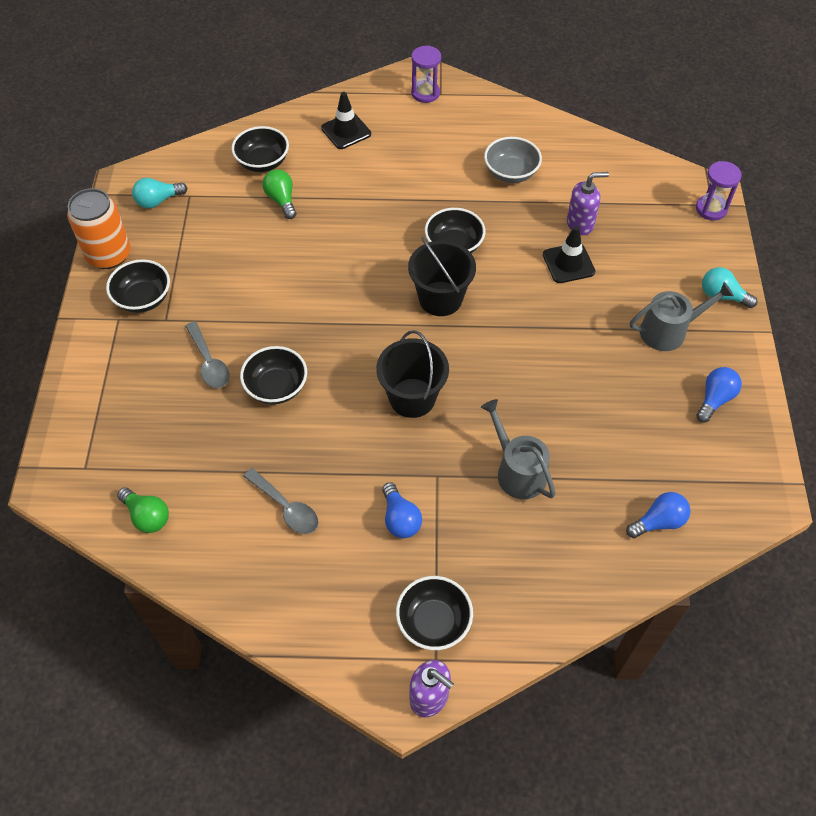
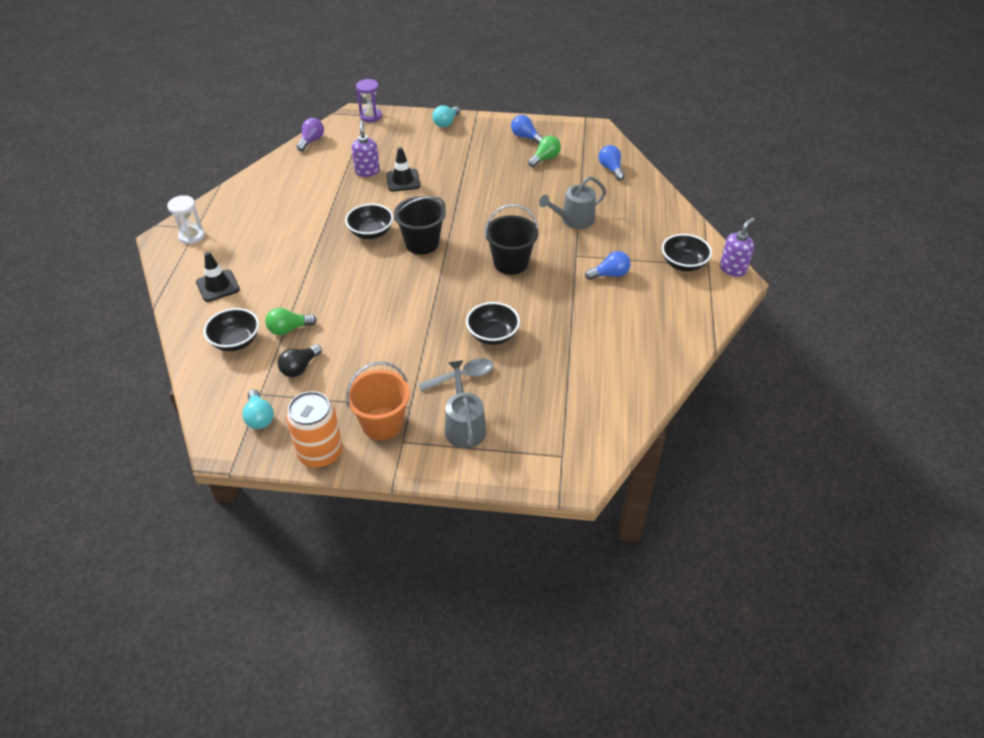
camera: 85 degrees left, 10 degrees down
black bowl [106,259,170,313] -> orange bucket [346,362,410,440]
green light bulb [117,487,169,533] -> green light bulb moved to [528,136,561,167]
grey spoon [243,468,319,534] -> none
purple hourglass [411,46,441,103] -> white hourglass [167,195,205,244]
grey bowl [484,137,542,183] -> none
grey watering can [630,282,734,351] -> grey watering can moved to [445,360,487,448]
none -> black light bulb [277,344,322,377]
none -> purple light bulb [296,118,324,151]

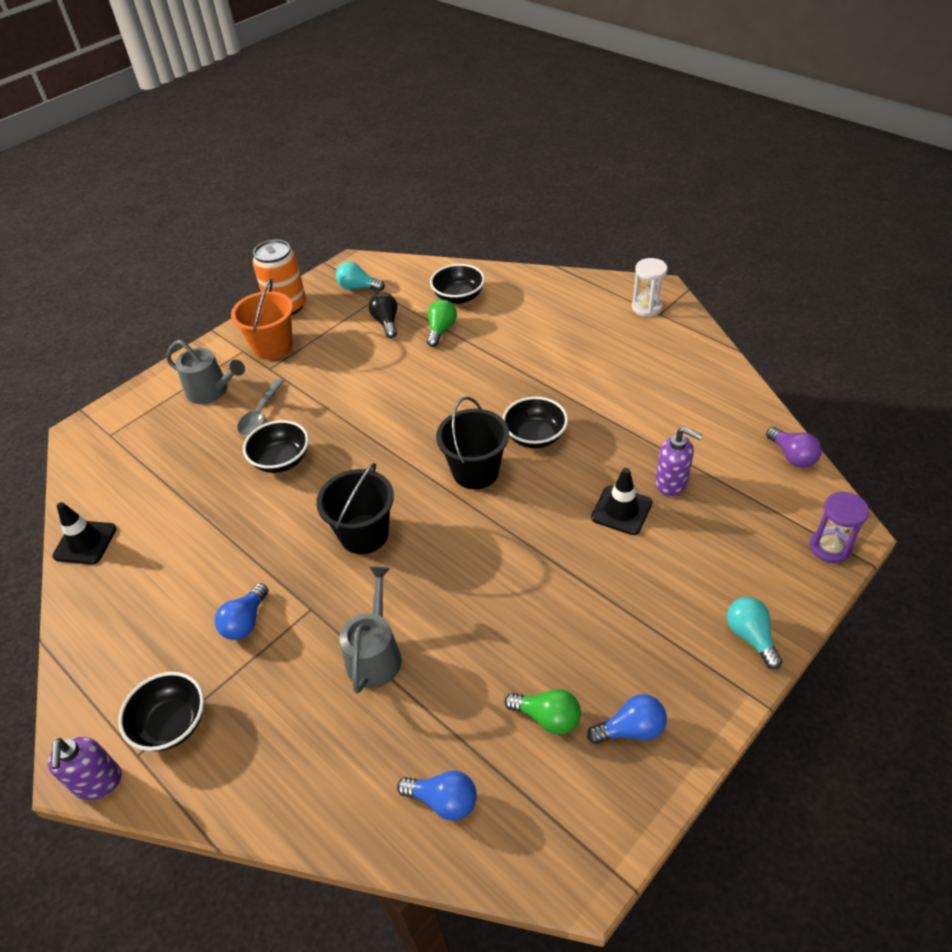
camera: 130 degrees right, 0 degrees up
black traffic cone [196,251,240,302] -> black traffic cone moved to [52,502,117,564]
green light bulb [528,136,561,167] -> green light bulb turned 60 degrees counterclockwise [504,689,581,735]

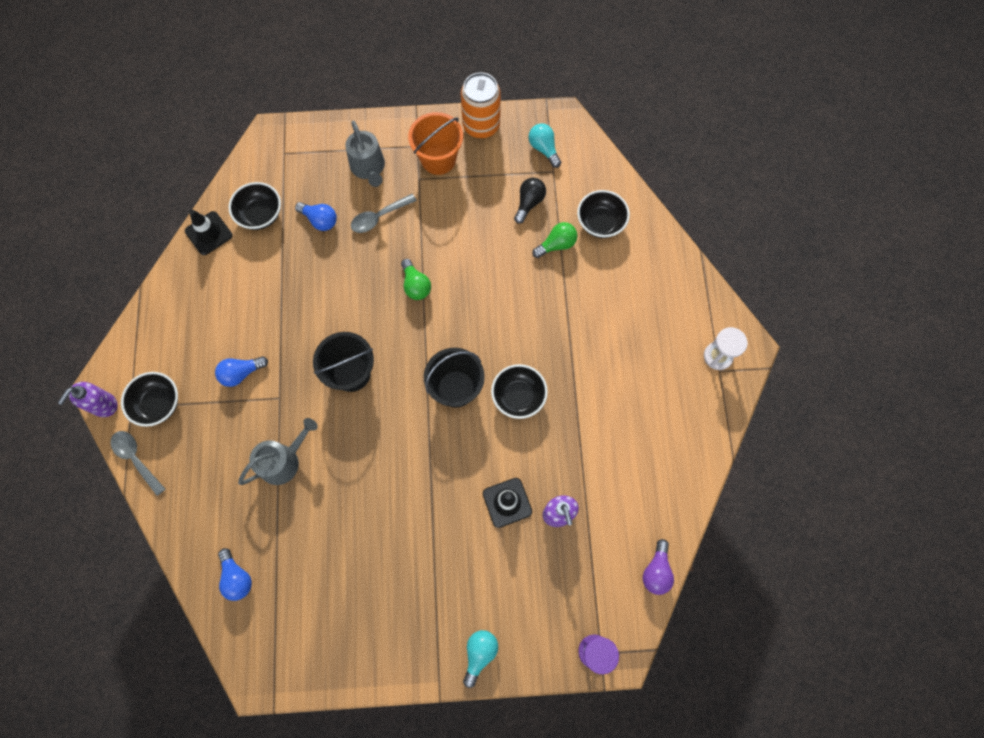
camera: 40 degrees right, 25 degrees up
black bowl [243,420,309,473] -> black bowl moved to [228,182,281,230]
green light bulb [504,689,581,735] -> green light bulb moved to [401,259,431,300]
blue light bulb [587,694,667,744] -> blue light bulb moved to [295,202,337,231]
none -> grey spoon [111,431,165,496]

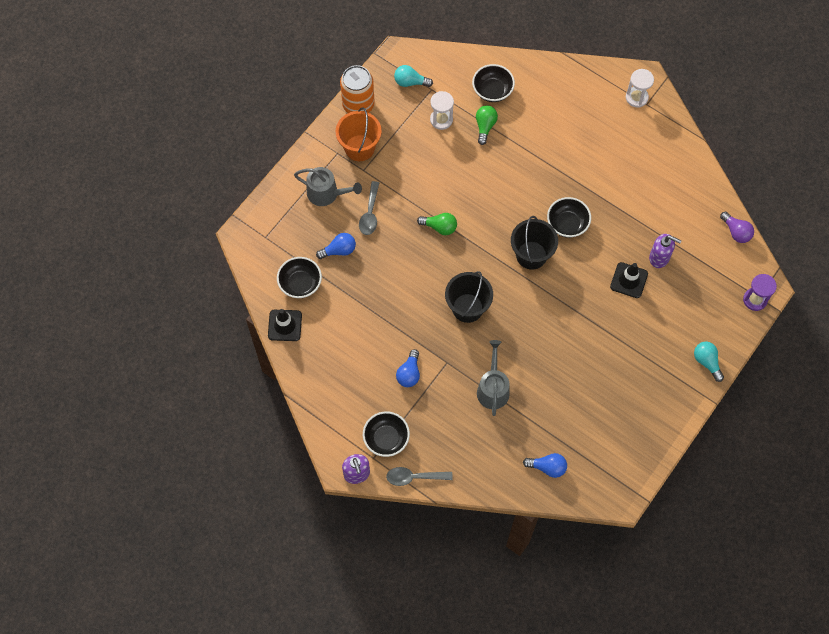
camera: 50 degrees left, 5 degrees down
black light bulb [514,178,546,224] -> white hourglass [430,91,454,130]

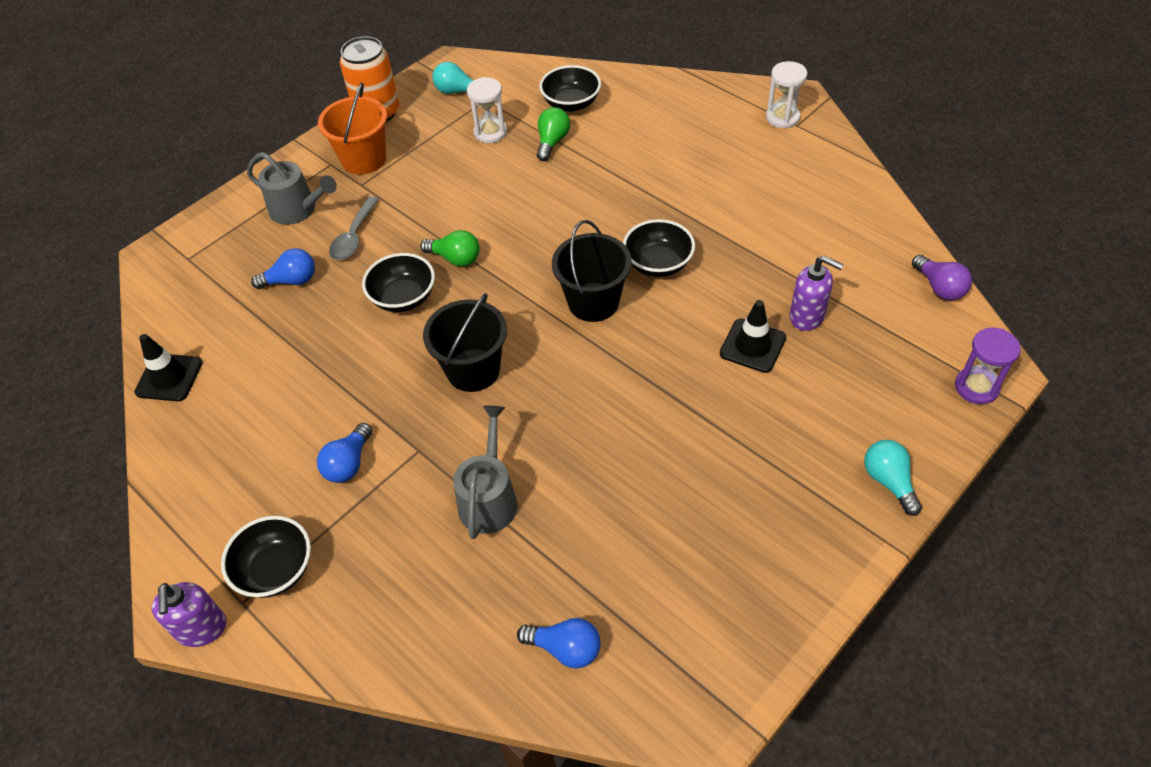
camera: 10 degrees right, 15 degrees down
black bowl [277,257,322,298] -> black bowl moved to [362,253,435,312]
grey spoon [386,467,453,486] -> none

